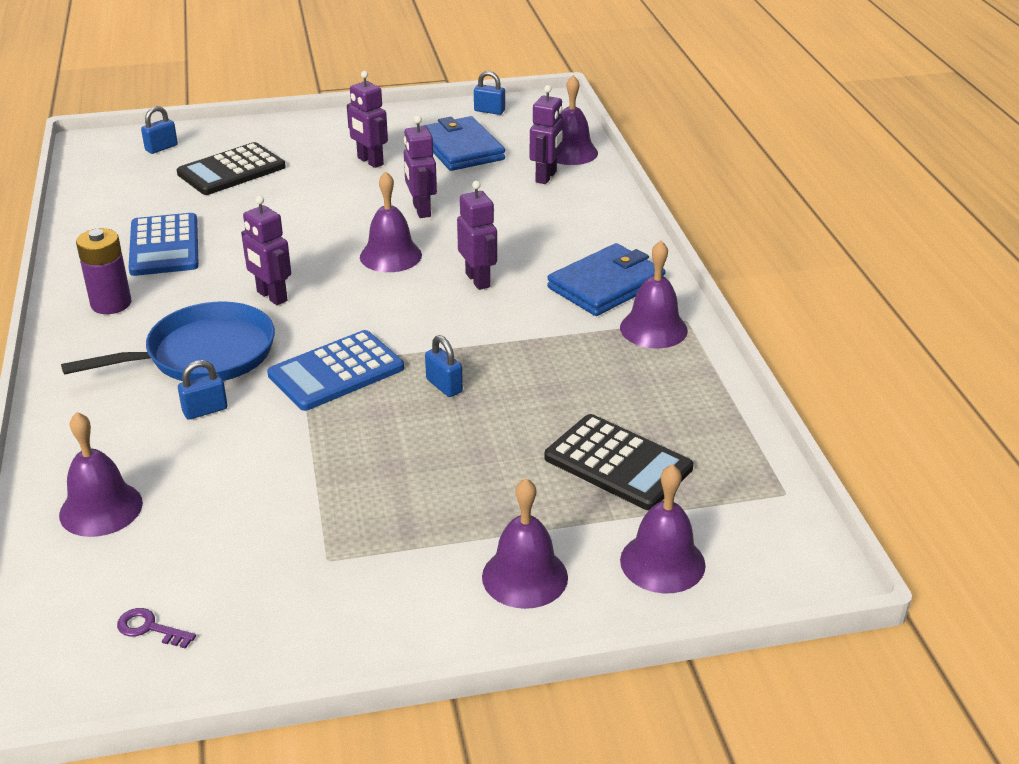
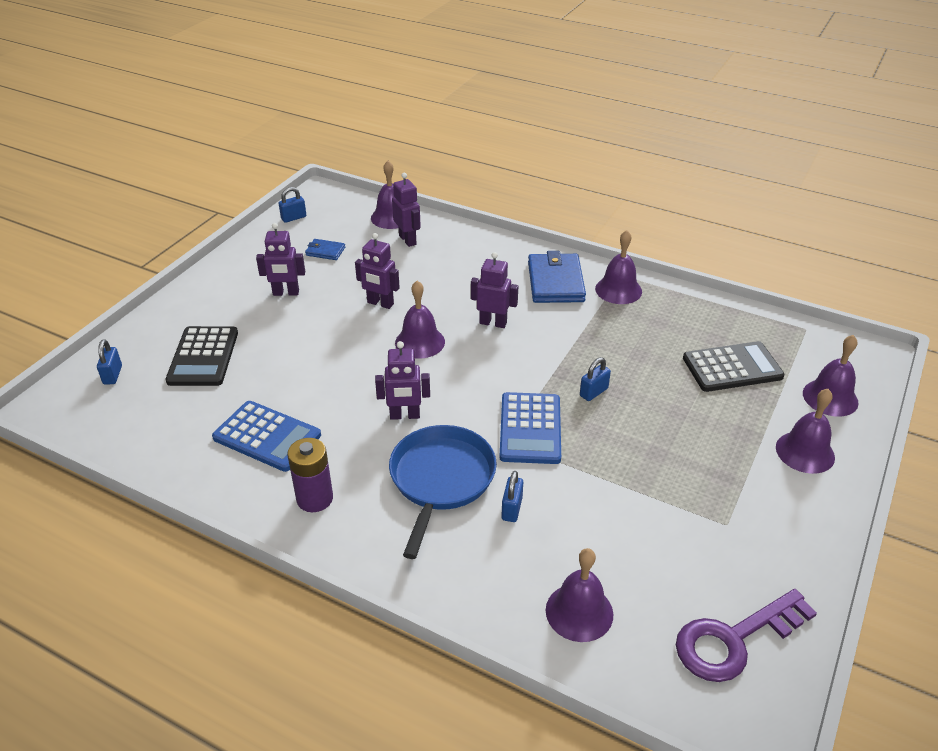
camera: 50 degrees left, 5 degrees up
purple key [117,608,196,649] -> purple key [676,589,817,682], size x2.41
blue wallet [420,116,505,171] -> blue wallet [305,239,345,260], size x0.50
blue padlock [425,335,463,397] -> blue padlock turned 45 degrees counterclockwise [580,357,611,401]

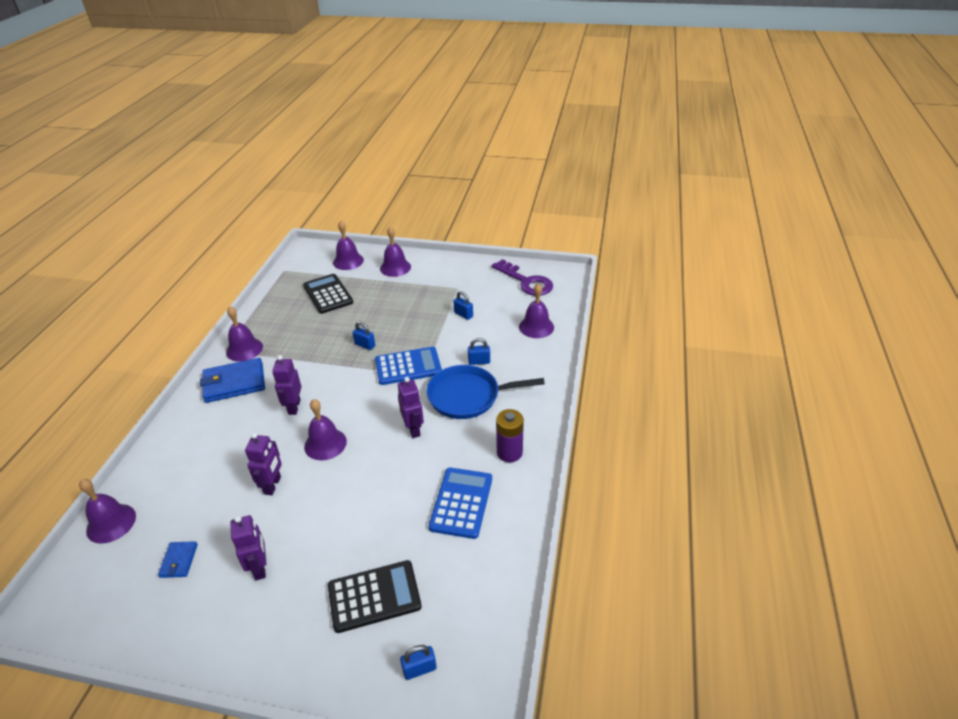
camera: 105 degrees left, 0 degrees up
blue padlock [279,187,306,223] -> blue padlock moved to [453,291,473,320]
purple robot [392,173,421,247] -> none

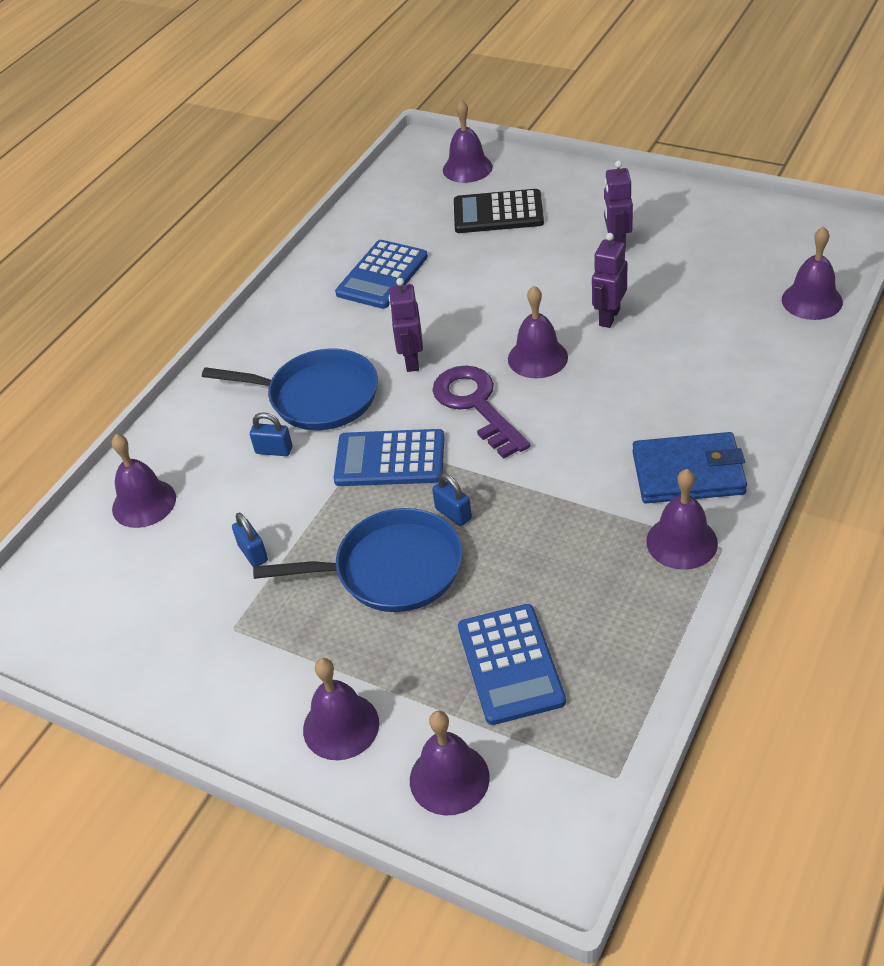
camera: 160 degrees left, 5 degrees up
blue wallet [158,541,198,578] -> none
purple robot [272,355,302,415] -> none
black calculator [303,274,353,314] -> blue calculator [458,604,566,725]
blue padlock [400,645,437,680] -> purple bell [443,100,493,183]
purple key [491,259,553,296] -> purple key moved to [432,365,530,459]
purple battery [496,409,524,462] -> none
none -> blue pan [253,508,463,612]

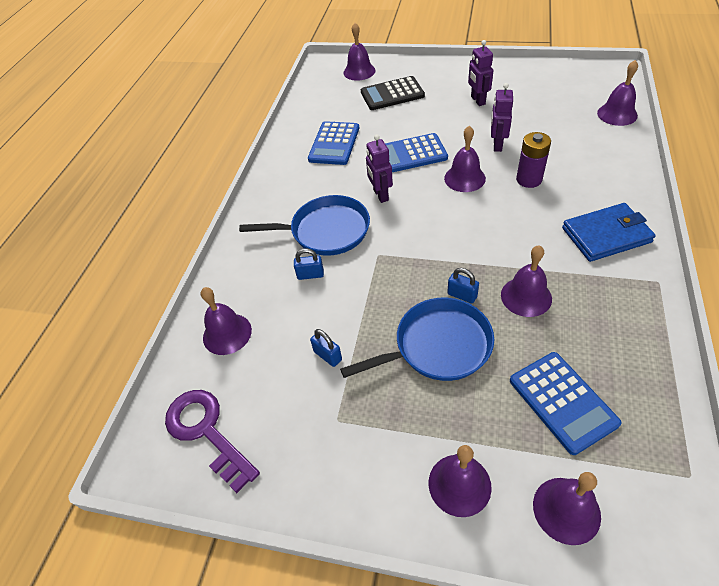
camera: 15 degrees left, 5 degrees up
blue calculator [333,429,445,486] -> blue calculator moved to [385,133,448,172]
purple key [432,365,530,459] -> purple key moved to [165,390,260,493]
purple bell [646,469,718,570] -> purple bell moved to [501,245,552,317]
none -> purple battery [516,132,551,188]

